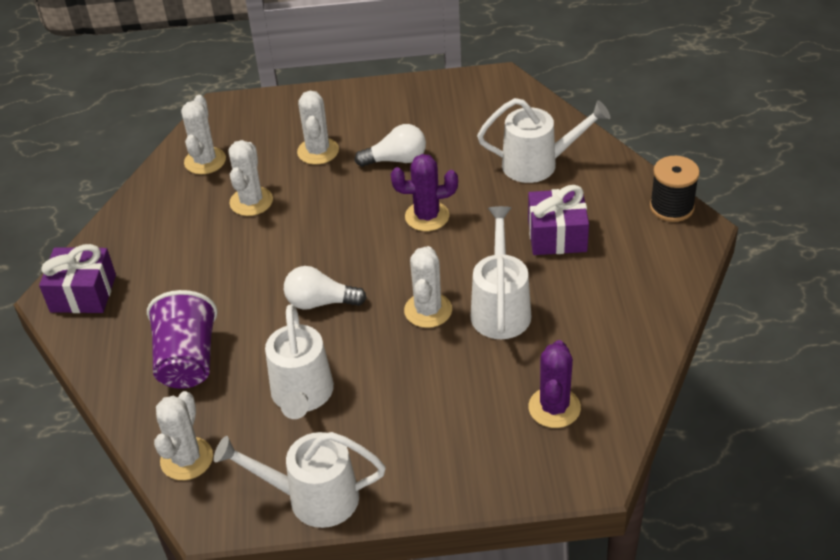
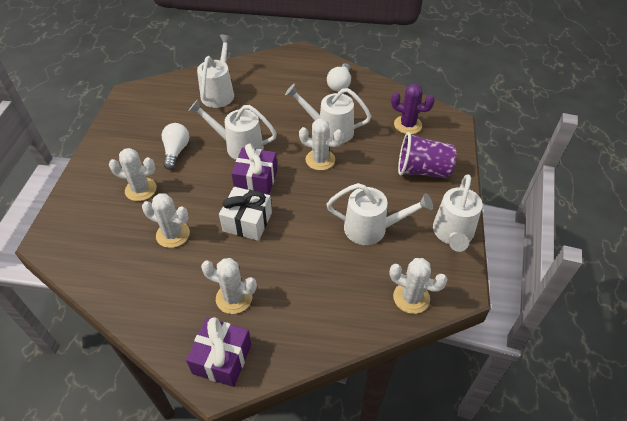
camera: 80 degrees left, 5 degrees up
purple cup [147,290,217,389] -> purple cup moved to [398,132,456,178]
white cactus [181,95,226,174] -> white cactus moved to [201,258,257,314]
white light bulb [284,266,367,310] -> white light bulb moved to [327,63,351,92]
purple cactus [391,154,458,231] -> white watering can [189,99,277,160]
purple gift [528,185,589,255] -> purple gift moved to [231,144,277,195]
black spool [650,156,700,222] -> none
none -> white gift [219,187,272,241]

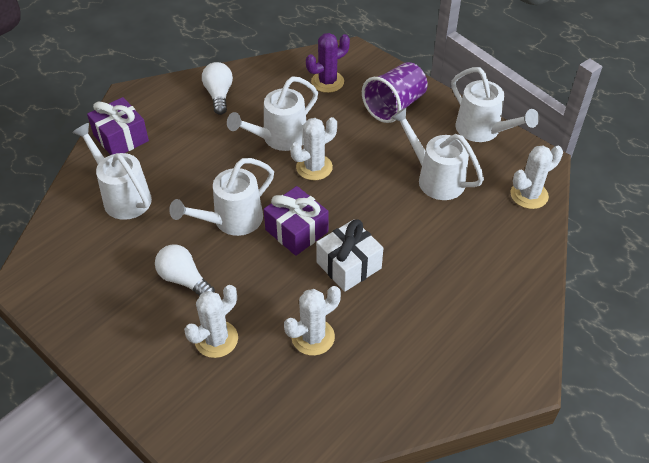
camera: 55 degrees left, 0 degrees up
purple gift [186,317,251,387] -> purple gift moved to [87,97,149,155]
white cactus [201,258,257,314] -> none
white watering can [326,183,433,245] -> white watering can turned 90 degrees counterclockwise [391,108,484,200]
white light bulb [327,63,351,92] -> white light bulb turned 150 degrees counterclockwise [202,62,233,115]

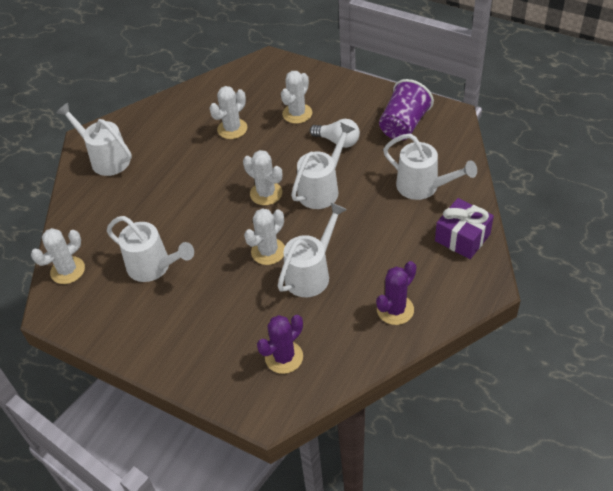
camera: 170 degrees right, 0 degrees up
white light bulb [202,62,233,115] -> purple cactus [376,261,416,325]
purple gift [264,186,328,256] -> white cactus [243,150,282,205]
white gift [316,219,383,292] -> none
purple cup [362,62,428,123] -> purple cup moved to [379,79,434,140]
white watering can [451,67,539,142] -> white watering can moved to [56,103,132,176]

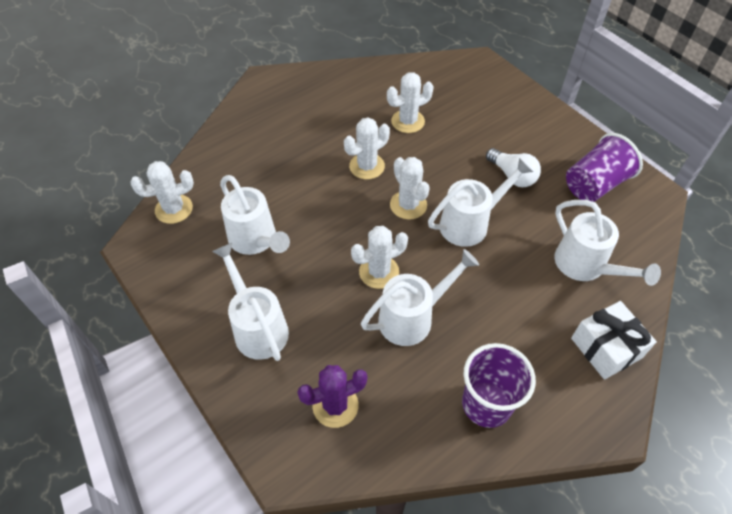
camera: 20 degrees right, 5 degrees up
white watering can [56,103,132,176] -> white watering can moved to [212,243,289,361]
white cactus [281,71,312,124] -> white cactus moved to [344,117,390,179]
purple cactus [376,261,416,325] -> purple cup [462,343,536,428]
purple gift [435,198,494,259] -> white gift [571,301,657,380]

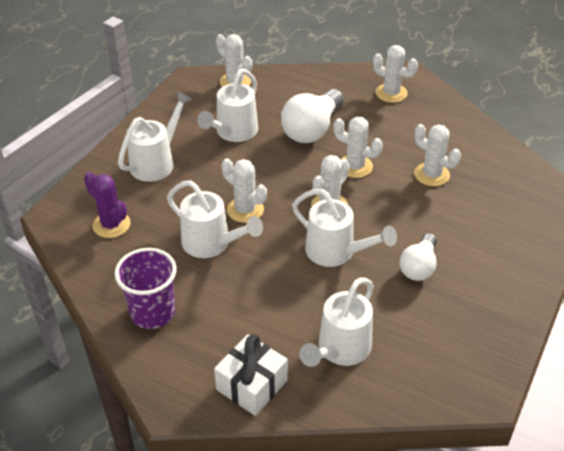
camera: 65 degrees right, 10 degrees down
purple cup [566,133,643,202] -> none
none -> white light bulb [281,89,344,143]
none -> white cactus [373,45,418,103]

